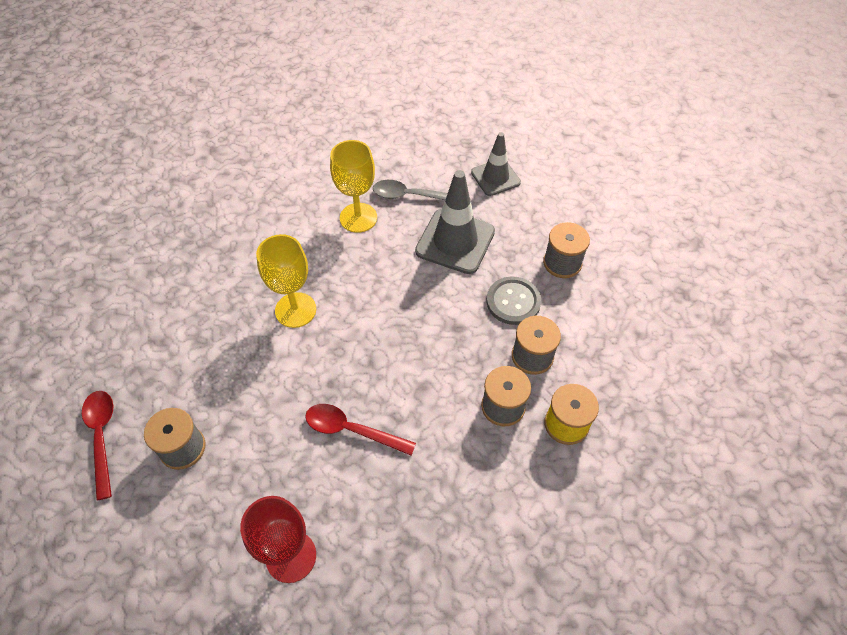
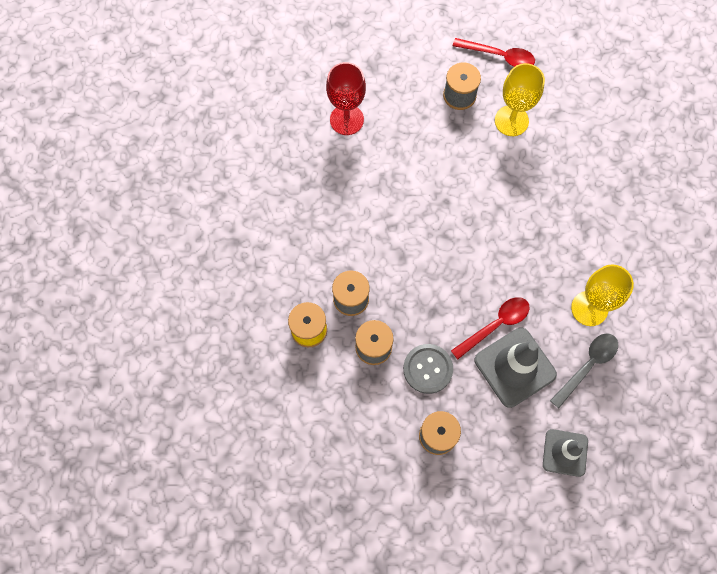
camera: 125 degrees right, 15 degrees up
yellow goblet [256,234,316,328] -> yellow goblet moved to [495,63,545,136]
red spoon [305,404,416,456] -> red spoon moved to [451,297,530,360]

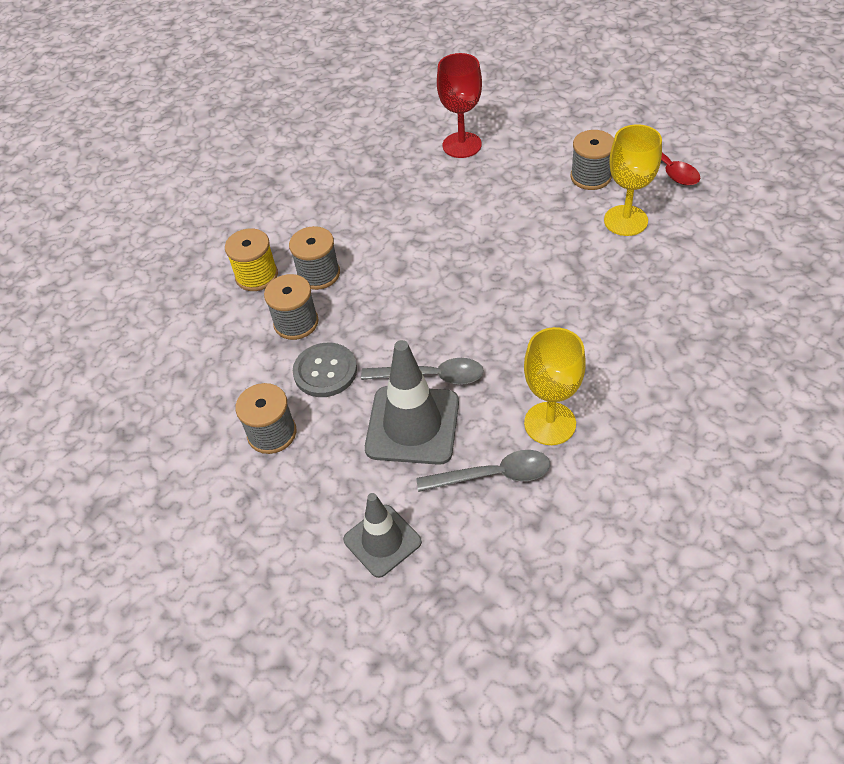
camera: 45 degrees right, 20 degrees down
red spoon [451,297,530,360] -> grey spoon [361,358,484,384]

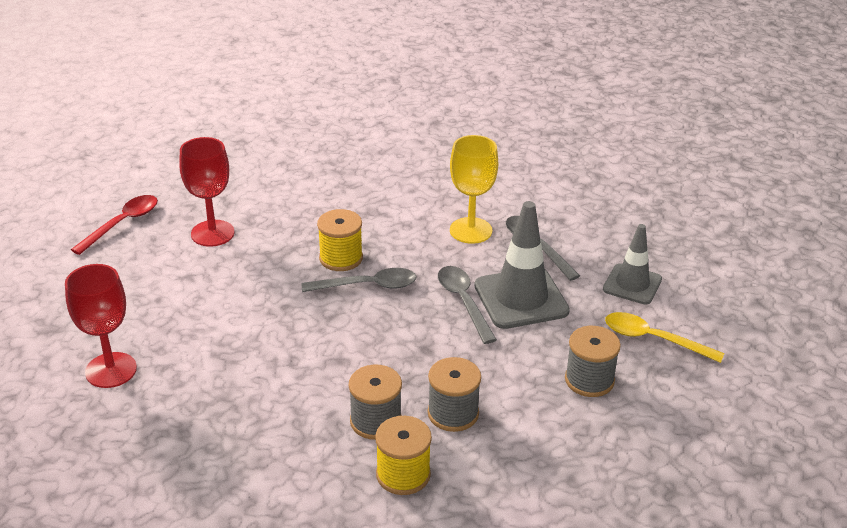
camera: 120 degrees left, 15 degrees down
grey button [293,342,357,397] -> none
grey spool [571,130,614,190] -> none
yellow goblet [604,124,662,236] -> red goblet [179,137,234,247]
none -> grey spoon [302,268,417,292]
none -> yellow spool [317,209,363,271]
none -> yellow spoon [605,312,725,363]

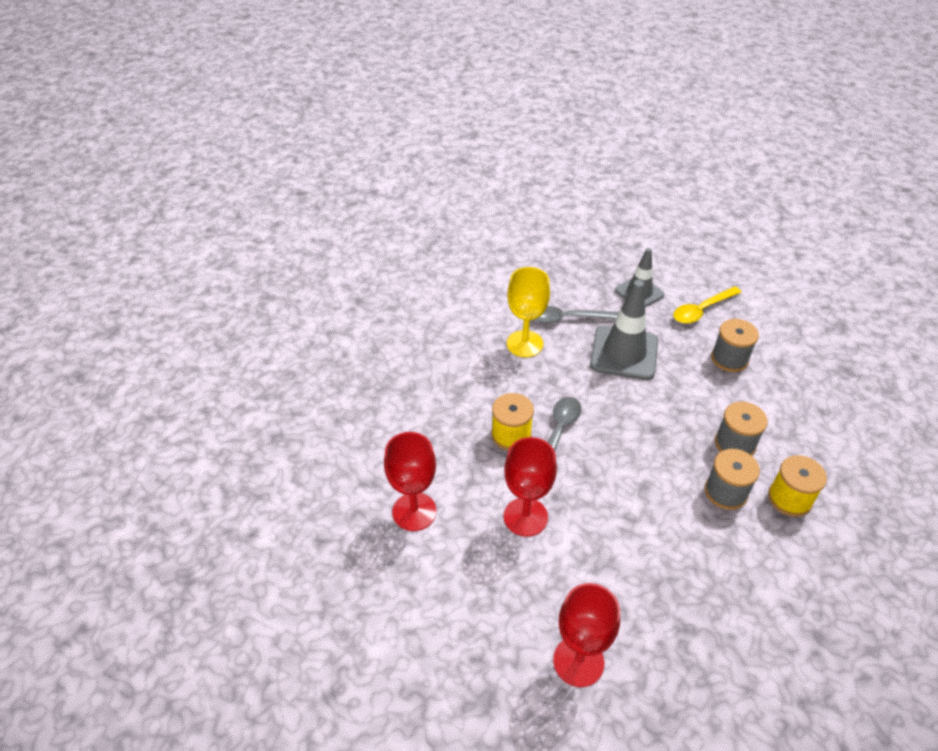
camera: 60 degrees left, 10 degrees up
red spoon [71,195,158,255] -> none
grey spoon [438,266,497,344] -> none
none -> red goblet [504,437,557,537]

